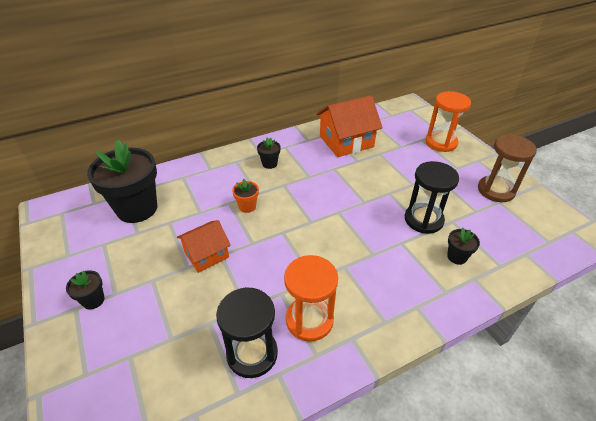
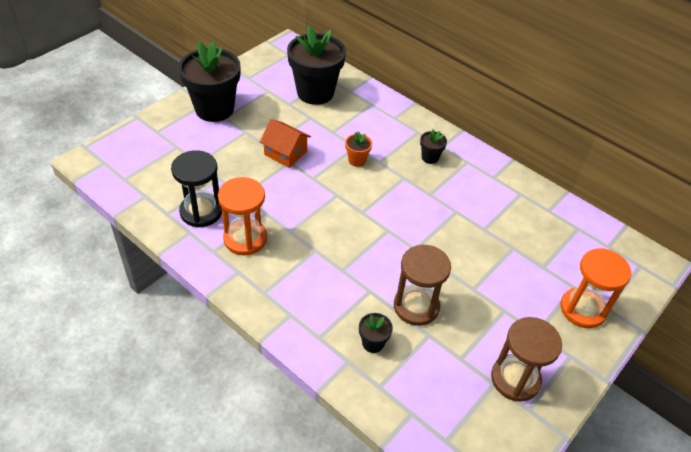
camera: 65 degrees right, 5 degrees up
black flower pot [66,270,105,310] -> black flower pot [179,41,240,122], size x2.30
orange house [316,95,383,157] -> none
black hourglass [405,161,459,234] -> brown hourglass [394,245,451,326]

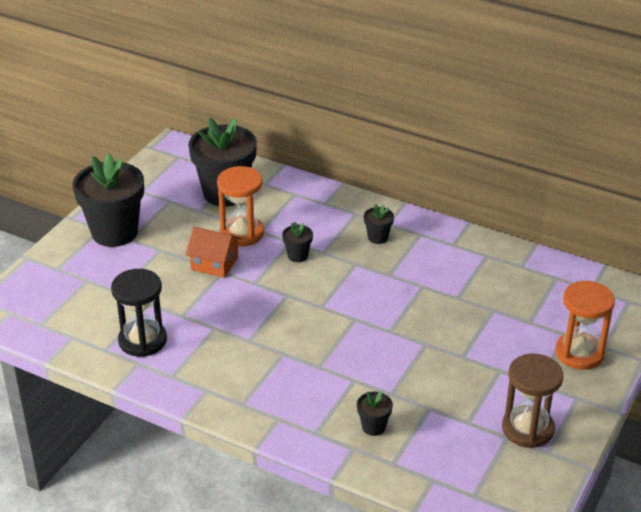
camera: 10 degrees left, 10 degrees down
orange hourglass [218,177,267,255] -> orange hourglass moved to [217,166,264,247]
orange flower pot [345,131,372,167] -> black flower pot [282,222,313,262]
brown hourglass [394,245,451,326] -> none

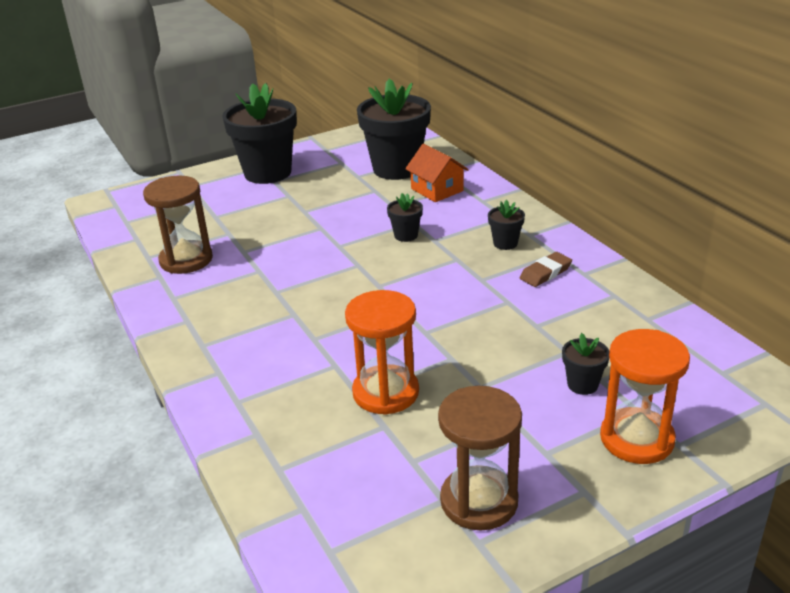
camera: 35 degrees right, 5 degrees down
black hourglass [111,269,167,357] -> brown hourglass [143,175,213,274]
orange house [186,227,241,278] -> orange house moved to [405,144,469,202]
orange hourglass [217,166,264,247] -> orange hourglass moved to [345,290,419,415]
black flower pot [357,391,393,436] -> black flower pot moved to [562,333,609,395]
none -> brown eraser [520,252,572,287]

